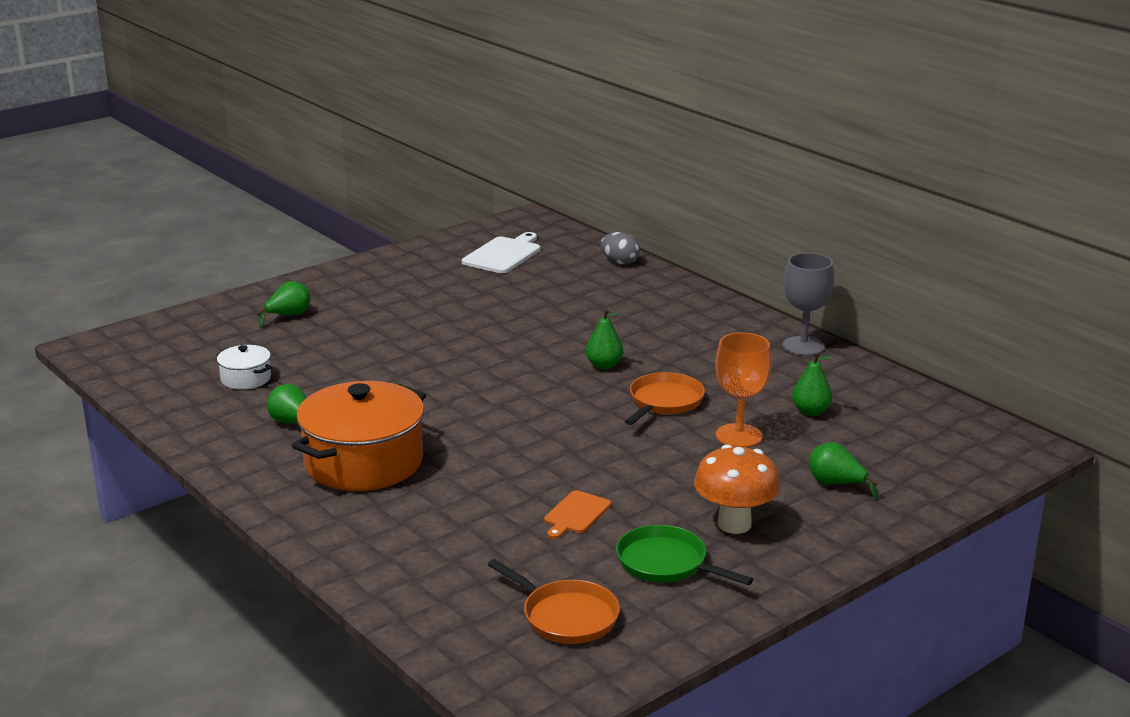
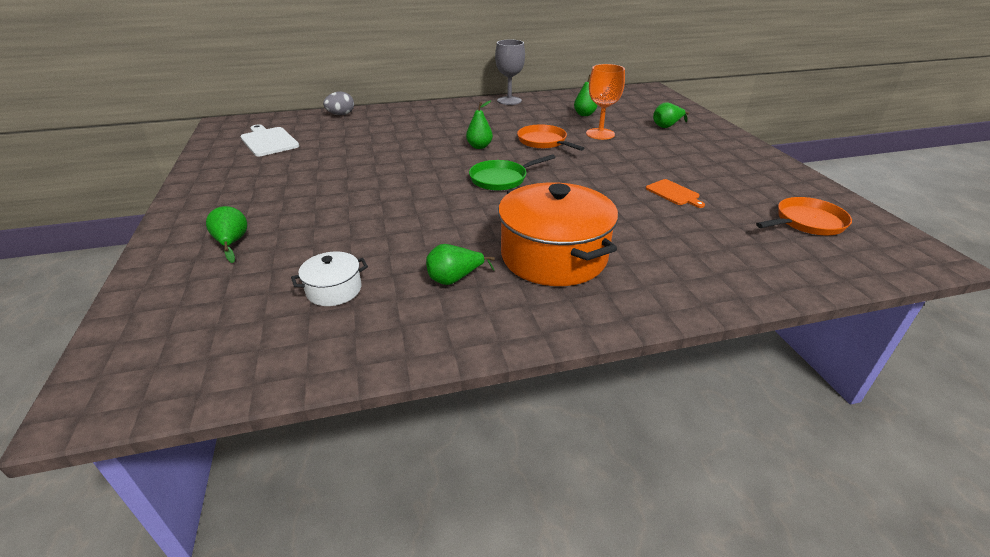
camera: 65 degrees left, 10 degrees up
green pan [616,525,753,585] -> green pan moved to [469,154,556,191]
orange mushroom [694,444,780,534] -> none

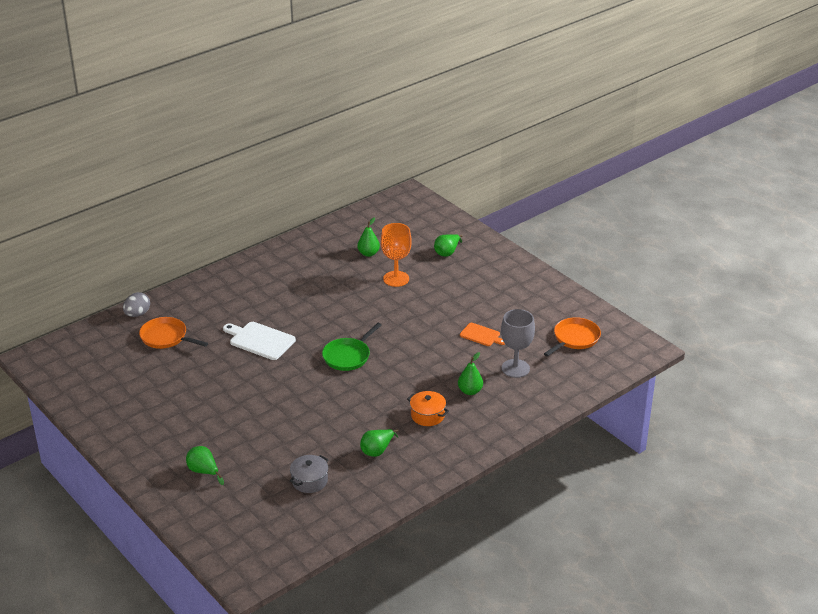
camera: 25 degrees left, 0 degrees up
white cutting board [241,124,299,156] -> white cutting board moved to [223,322,296,360]
white pot [291,252,368,306] -> grey pot [290,455,329,493]
green pear [466,100,493,149] -> green pear moved to [458,352,483,395]
grey goblet [495,40,525,105] -> grey goblet moved to [501,309,535,378]
orange pot [498,182,618,286] -> orange pot [407,391,449,426], size x0.47
orange pan [517,124,584,151] -> orange pan moved to [139,317,208,349]

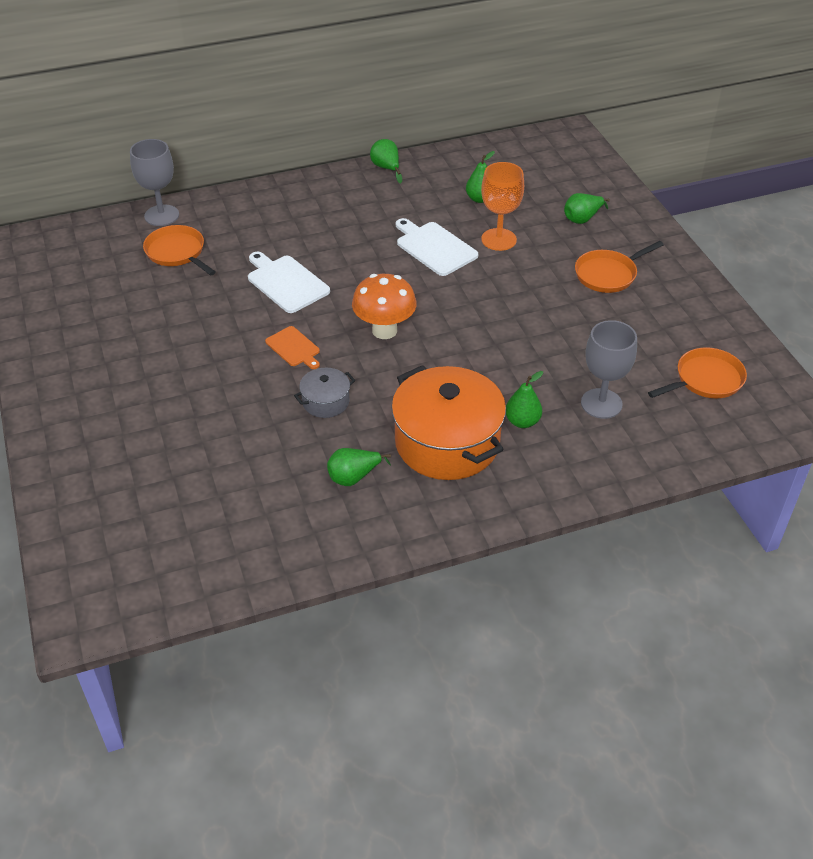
camera: 20 degrees right, 10 degrees up
grey egg [123,292,150,317] -> grey goblet [130,139,179,226]
green pear [186,446,224,485] -> green pear moved to [370,139,402,184]
grey pot [290,455,329,493] -> grey pot moved to [294,368,355,418]
green pan [322,323,382,371] -> orange mushroom [352,274,417,339]
orange pot [407,391,449,426] -> orange pot [391,365,506,480], size x2.14
orange cutting board [460,323,505,346] -> orange cutting board moved to [265,326,320,369]
none -> white cutting board [396,218,478,276]
none -> orange pan [575,241,664,293]

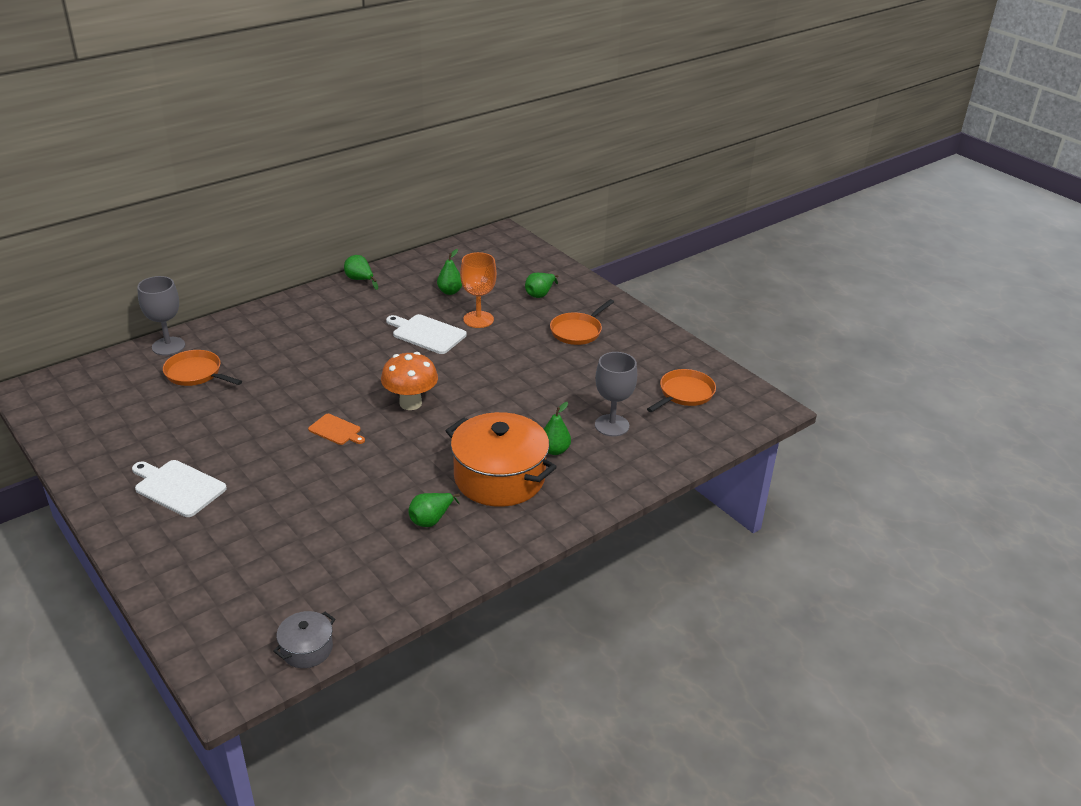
camera: 20 degrees left, 10 degrees down
white cutting board [248,252,330,313] -> white cutting board moved to [132,460,227,517]
grey pot [294,368,355,418] -> grey pot moved to [273,611,335,668]

